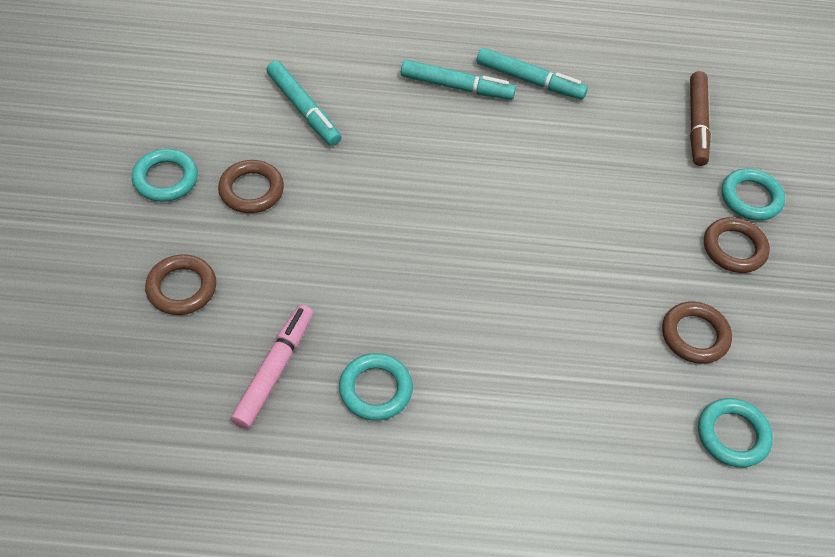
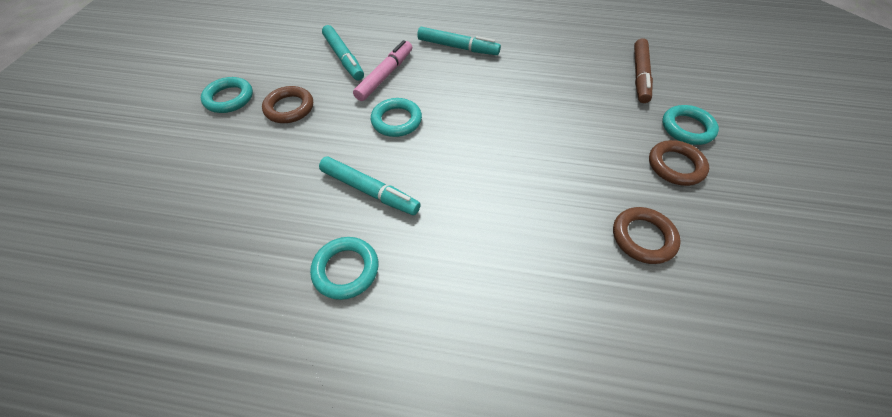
camera: 10 degrees right, 0 degrees up
brown ring [145,254,216,315] -> none
pink marker [231,304,313,429] -> pink marker moved to [353,40,412,101]
turquoise marker [477,48,588,100] -> turquoise marker moved to [319,156,421,215]
turquoise ring [698,398,773,468] -> turquoise ring moved to [371,98,422,137]

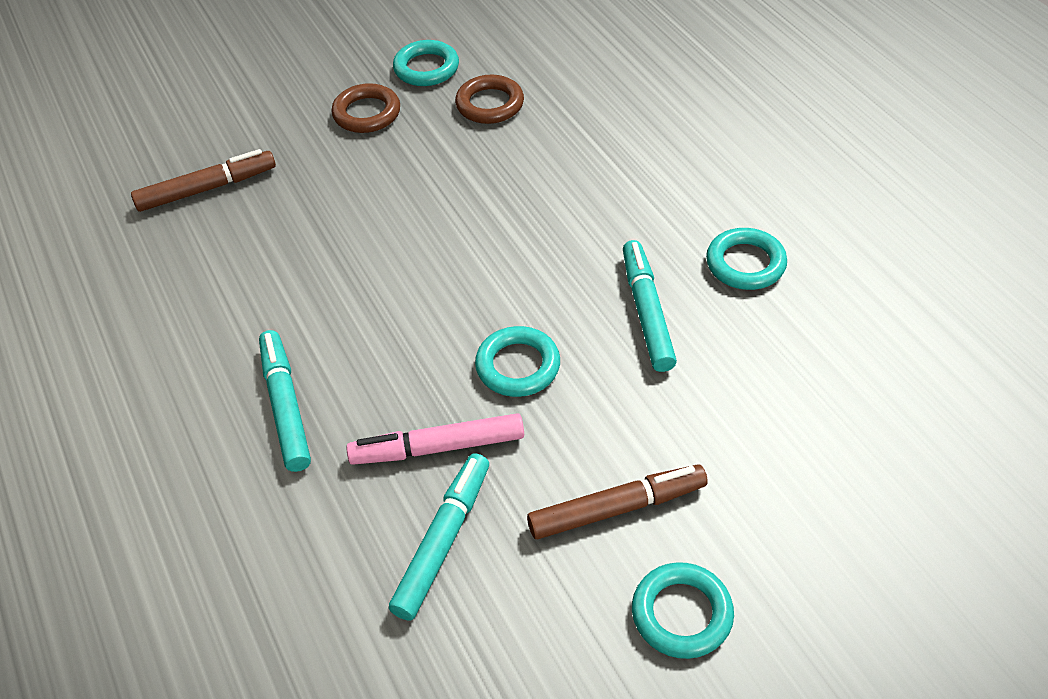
camera: 125 degrees left, 5 degrees down
brown ring [262,86,313,123] -> brown marker [527,465,708,539]
turquoise ring [662,105,719,145] -> turquoise ring moved to [393,40,459,86]

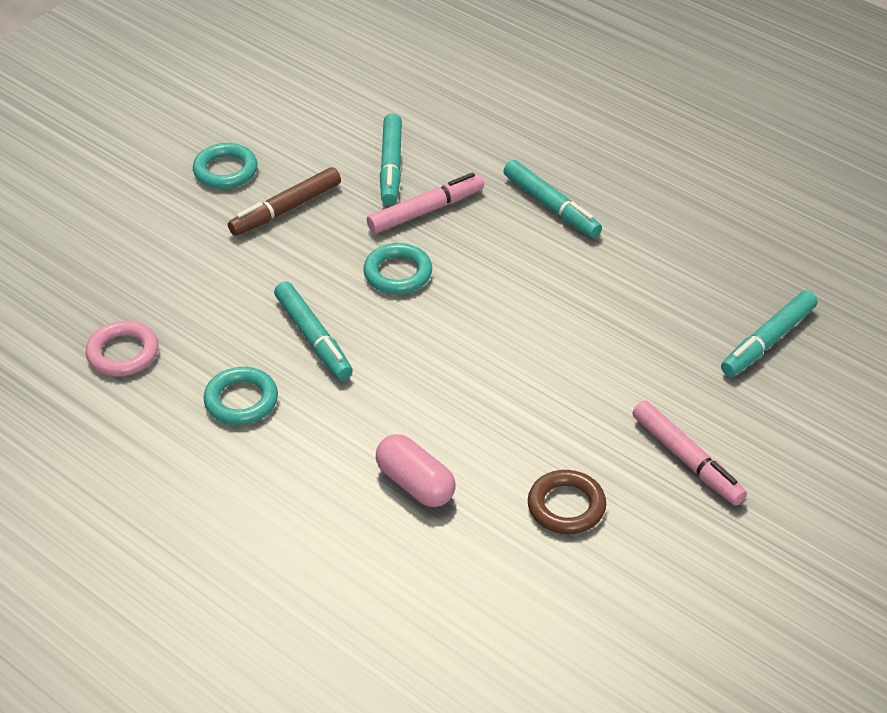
camera: 155 degrees right, 5 degrees down
brown marker [131,149,276,212] -> turquoise marker [721,290,818,377]
brown ring [331,83,400,133] -> pink marker [632,401,747,506]
turquoise ring [393,40,459,86] -> none
none -> pink ring [86,321,159,376]
none -> pink capsule [376,434,455,507]

